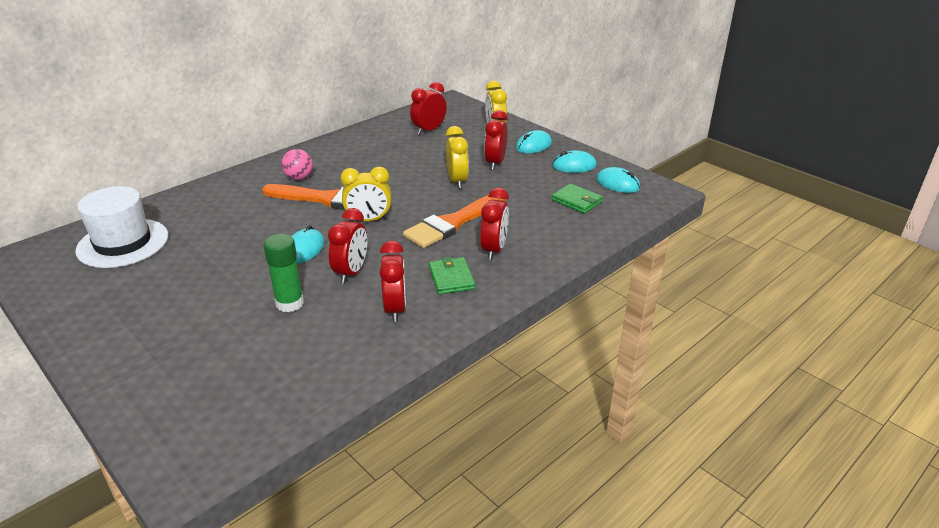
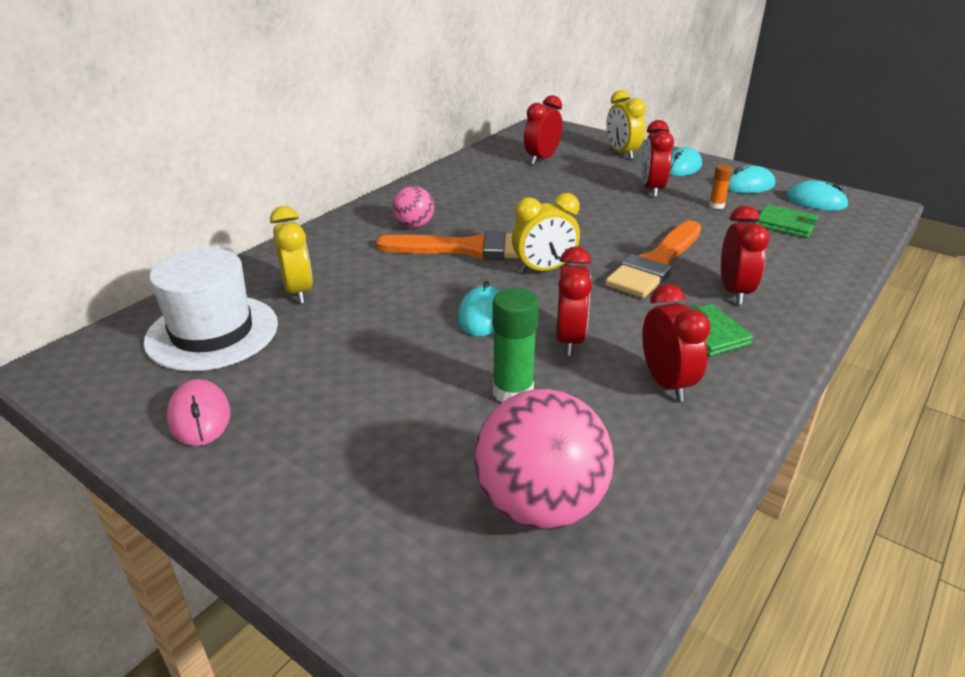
camera: 10 degrees left, 0 degrees up
yellow clock [446,126,469,189] -> yellow clock moved to [270,206,313,304]
none -> pink mouse [167,379,231,446]
none -> pink ball [474,389,614,530]
none -> orange glue stick [709,164,733,209]

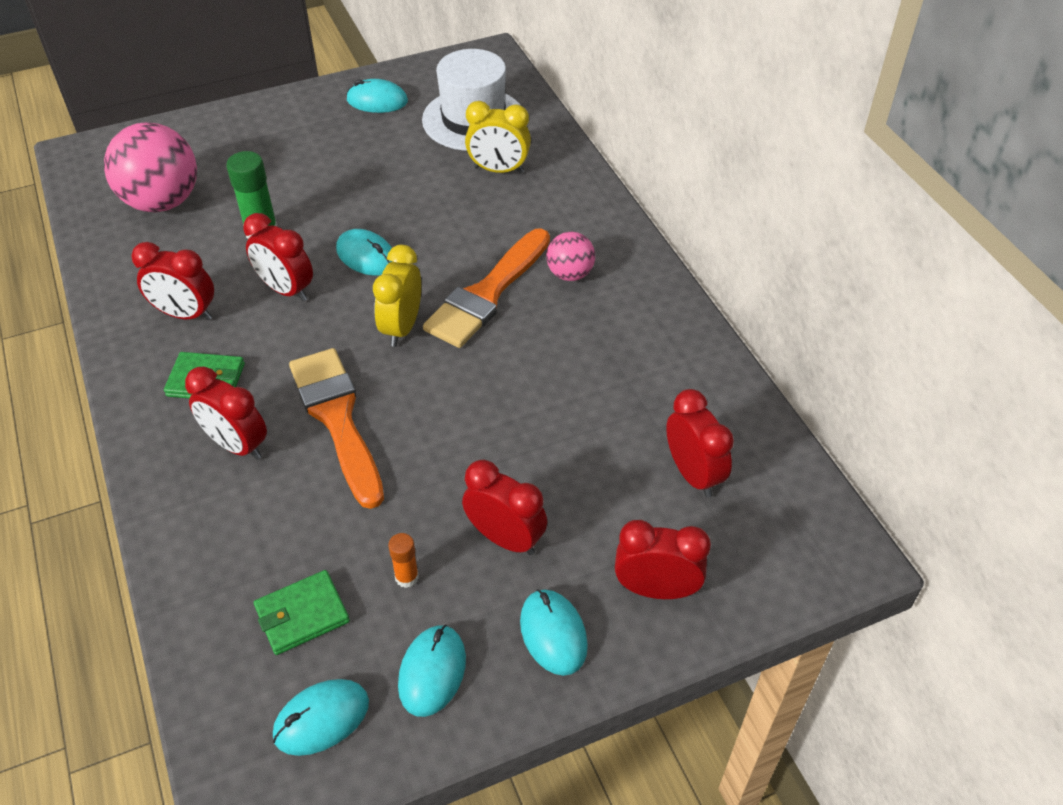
camera: 120 degrees right, 15 degrees up
pink mouse [167,379,231,446] -> turquoise mouse [346,79,408,113]
yellow clock [606,90,646,159] -> red clock [615,520,711,599]

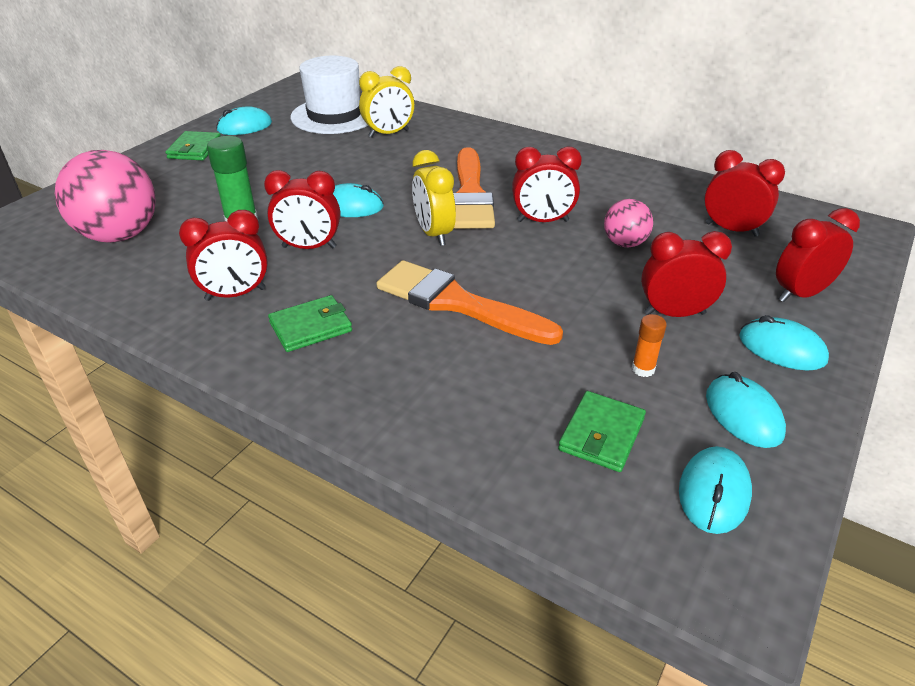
camera: 35 degrees left, 10 degrees down
red clock [185,366,267,460] -> red clock moved to [512,146,582,222]
pink ball [546,232,595,281] -> pink ball moved to [604,199,653,248]
none -> green wallet [165,131,221,161]

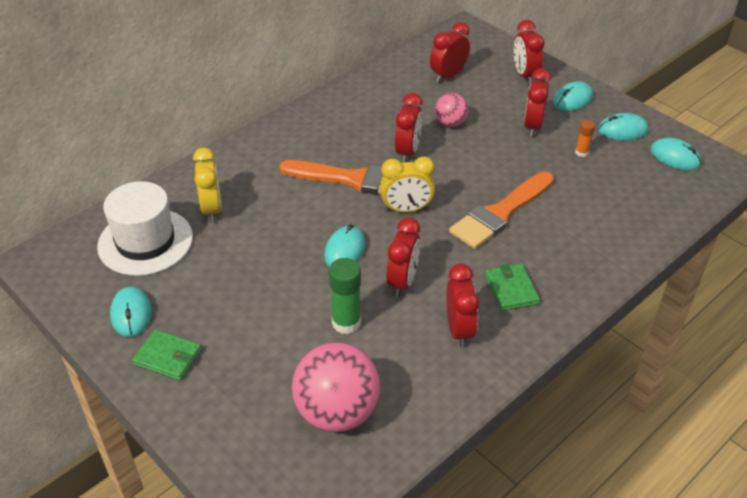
camera: 75 degrees left, 5 degrees up
green wallet [558,391,646,472] -> none

